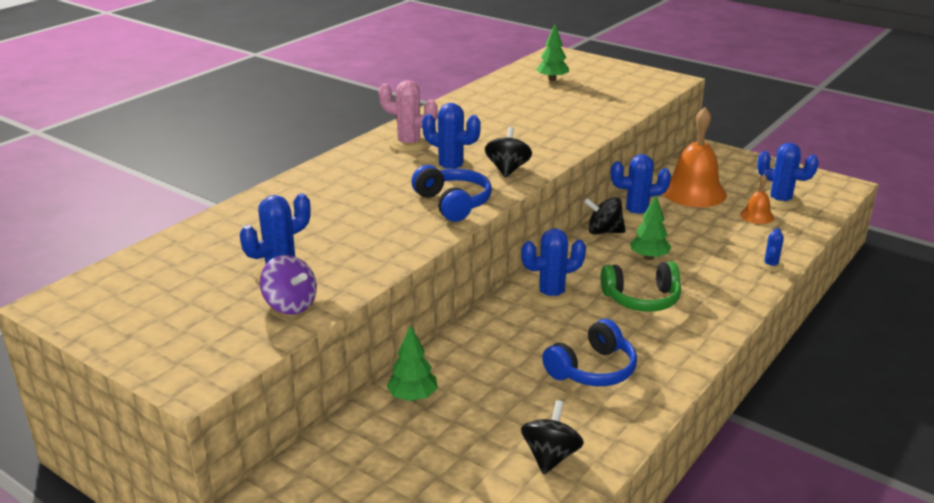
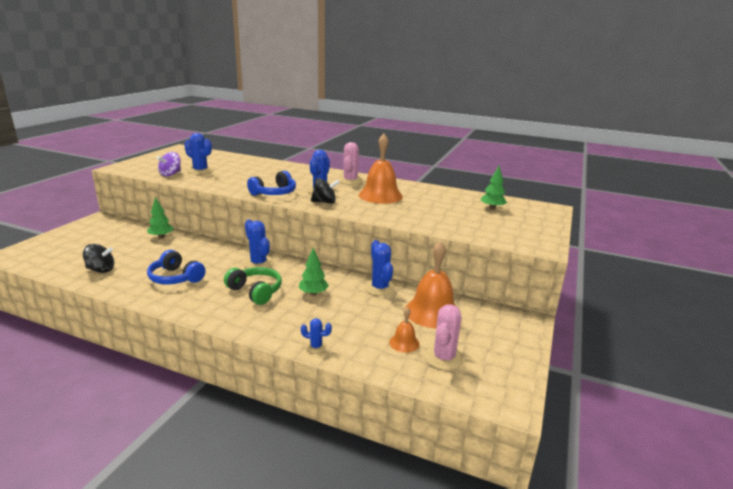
camera: 75 degrees right, 5 degrees down
black spinning top [584,197,626,234] -> none
green headphones [601,261,681,312] -> green headphones turned 150 degrees clockwise [224,267,282,305]
blue cactus [757,143,819,210] -> pink cactus [425,304,464,370]
none -> orange bell [359,134,403,204]

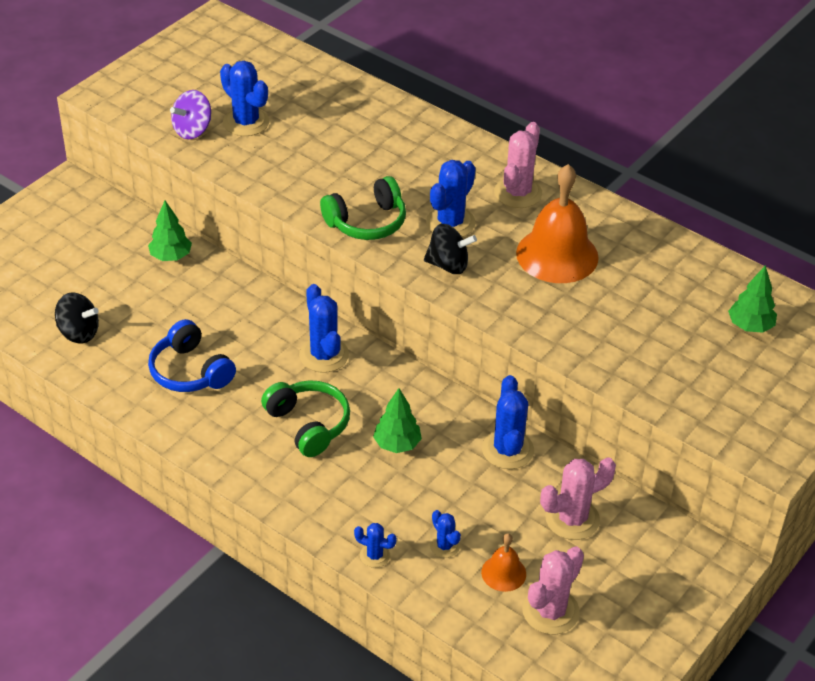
camera: 15 degrees right, 20 degrees up
blue headphones [247,171,296,196] -> green headphones [320,176,406,240]
orange bell [405,241,456,328] -> pink cactus [540,458,616,540]
none -> blue cactus [430,510,461,558]

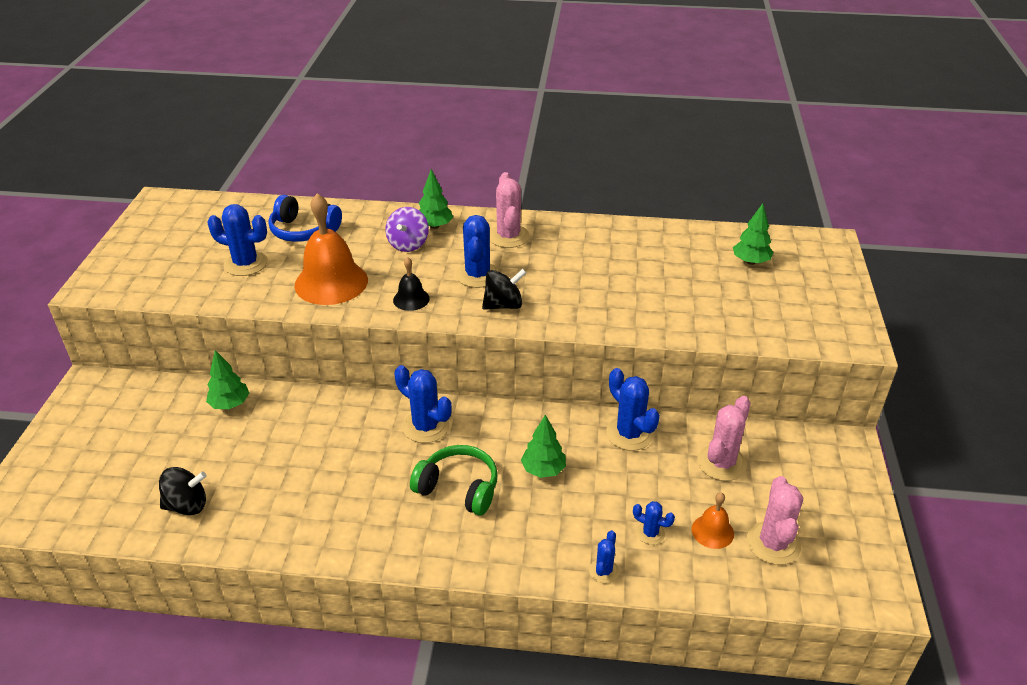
camera: 30 degrees left, 5 degrees down
blue headphones [148,319,236,392] -> blue headphones moved to [268,195,342,242]
purple spinning top [170,90,211,139] -> purple spinning top moved to [385,207,429,252]
green headphones [320,176,406,240] -> black bell [393,257,430,311]
blue cactus [354,523,397,568] -> blue cactus turned 60 degrees counterclockwise [589,530,619,583]
orange bell [516,164,599,283] -> orange bell moved to [295,193,368,305]
none -> green tree [419,169,453,229]

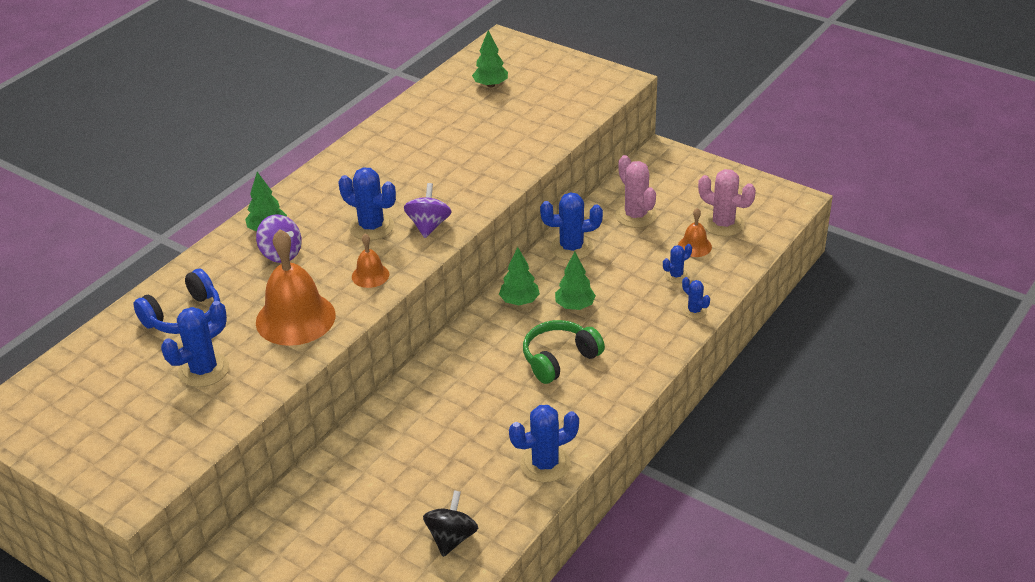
camera: 60 degrees left, 0 degrees up
green tree [206,350,249,409] -> green tree moved to [499,247,540,305]
black bell [393,257,430,311] -> orange bell [352,234,389,288]
blue cactus [394,365,452,443] -> blue cactus moved to [509,405,579,483]
black spinning top [482,269,527,310] -> purple spinning top [404,183,452,238]
pink cactus [490,172,529,248] -> none

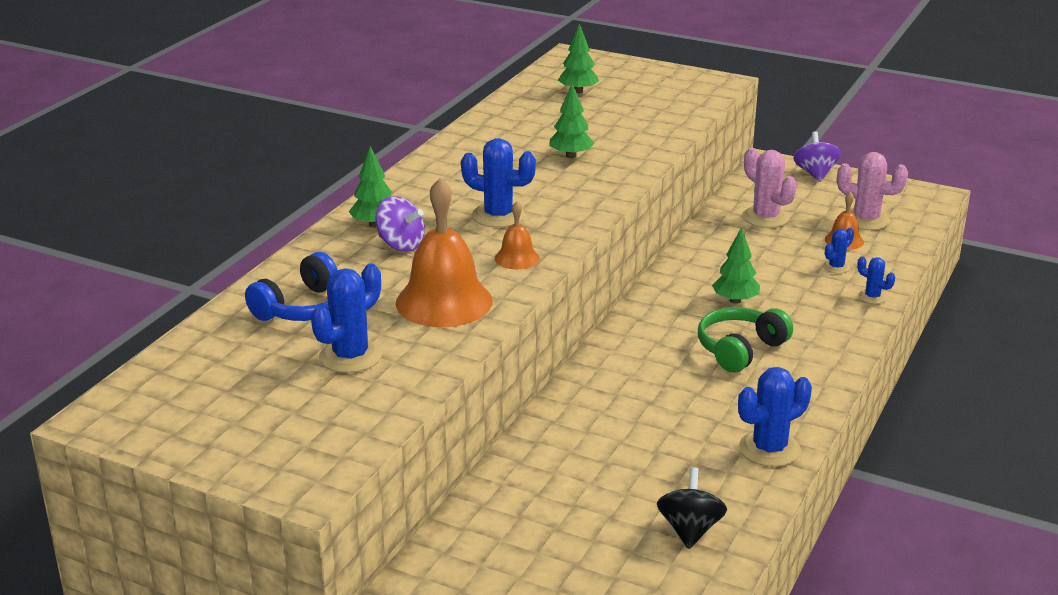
camera: 10 degrees left, 10 degrees down
purple spinning top [404,183,452,238] -> purple spinning top moved to [793,131,841,182]
green tree [499,247,540,305] -> green tree moved to [549,83,594,158]
blue cactus [540,192,603,261] -> none

